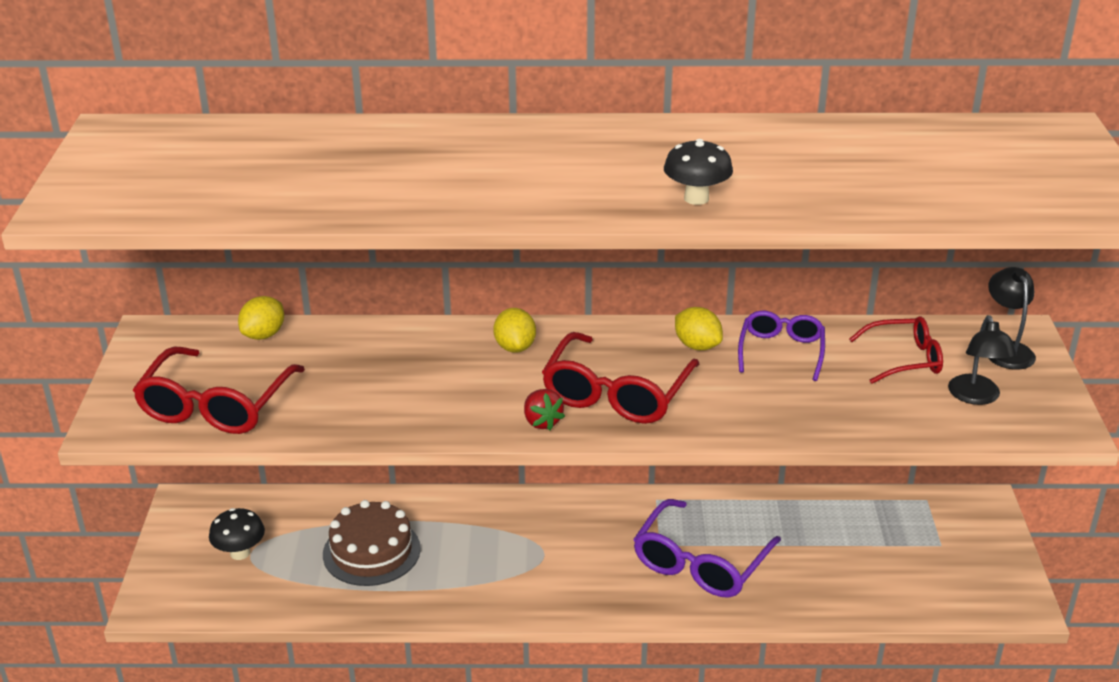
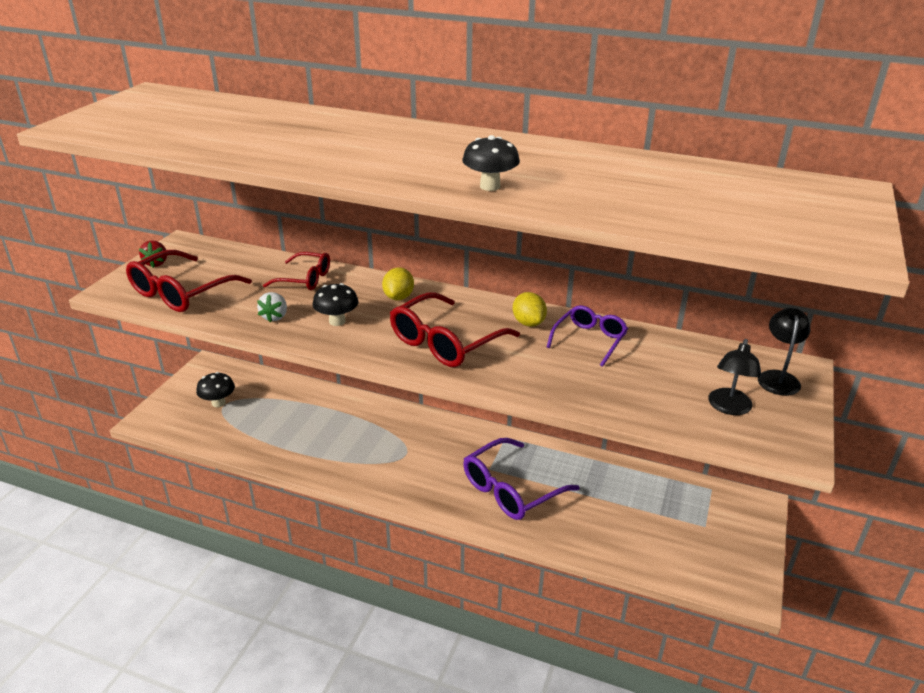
camera: 20 degrees right, 0 degrees up
yellow lemon [238,296,284,340] -> none
brown cake [323,500,421,586] -> none
red strawberry [524,389,565,430] -> red strawberry moved to [139,240,167,268]
red glasses [849,316,943,384] -> red glasses moved to [263,252,330,290]
none -> white strawberry [257,292,287,323]
none -> black mushroom [313,283,358,326]

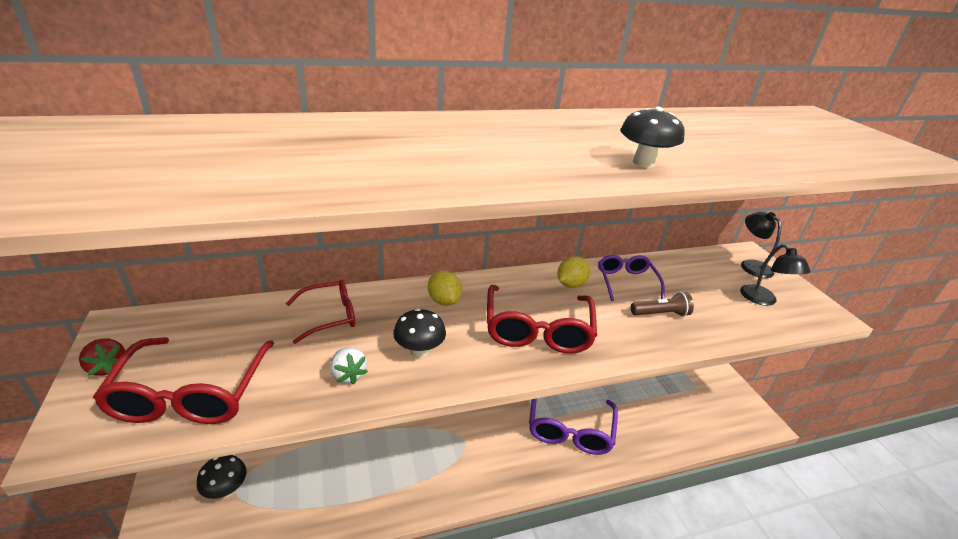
camera: 40 degrees left, 0 degrees up
yellow lemon [513,292,547,327] -> yellow lemon turned 75 degrees counterclockwise [557,256,591,288]
none -> brown flashlight [631,292,694,317]

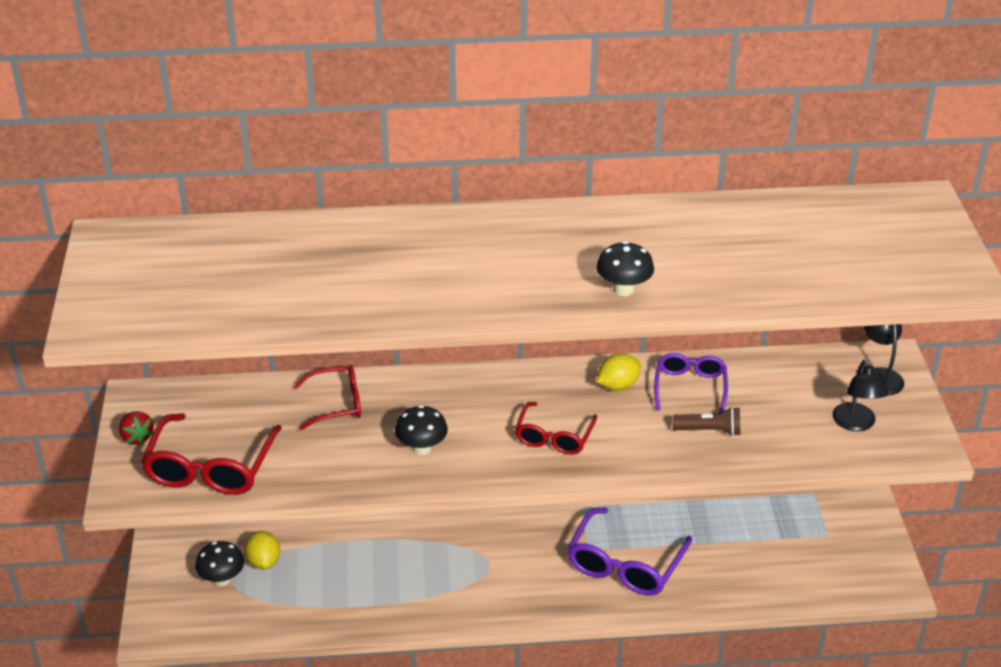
camera: 15 degrees right, 5 degrees up
white strawberry [330,347,368,385] -> none
yellow lemon [428,270,462,306] -> yellow lemon moved to [245,531,280,570]
red glasses [487,285,597,354] -> red glasses [515,402,597,455], size x0.63

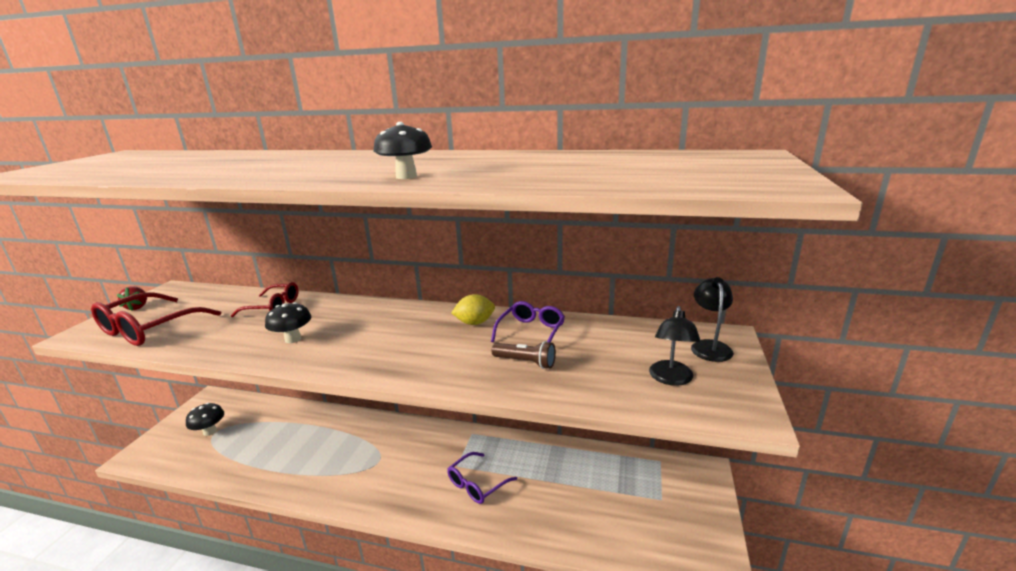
camera: 20 degrees right, 15 degrees down
yellow lemon [245,531,280,570] -> none
red glasses [515,402,597,455] -> none
purple glasses [567,507,692,596] -> purple glasses [447,452,517,504], size x0.63

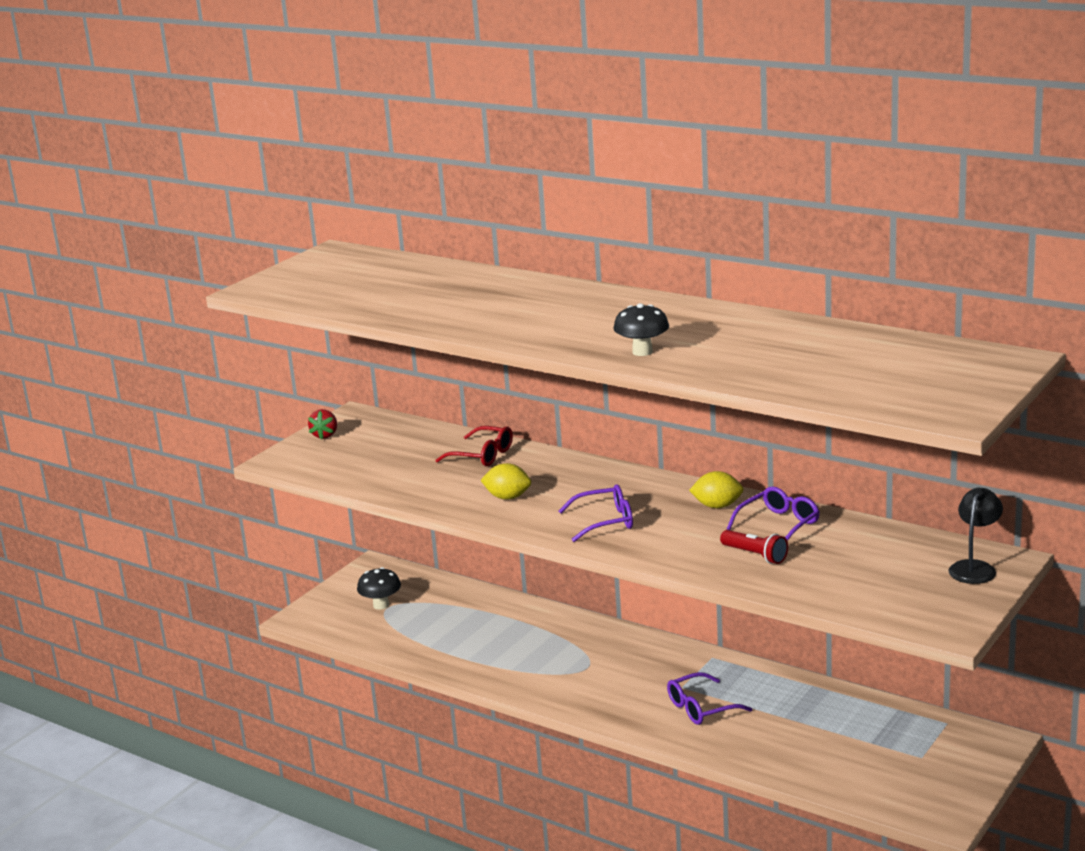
camera: 20 degrees right, 0 degrees up
red glasses [91,292,221,346] -> none
black mushroom [265,302,311,343] -> yellow lemon [481,463,531,500]
brown flashlight [492,341,556,369] -> red flashlight [720,530,788,564]
black lamp [649,306,701,386] -> none
none -> purple glasses [559,484,633,542]

